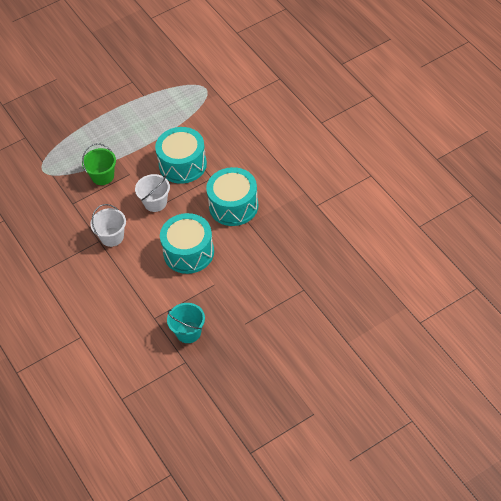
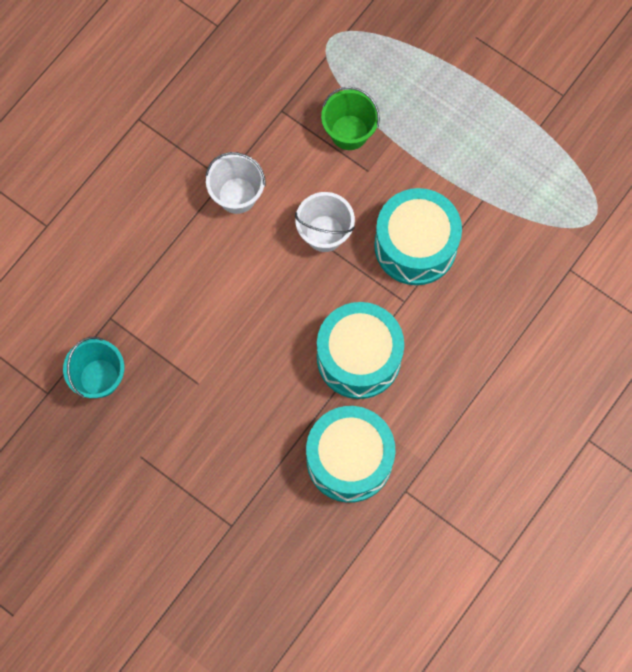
camera: 65 degrees right, 20 degrees up
turquoise drum [160,213,214,274] -> turquoise drum moved to [306,406,395,503]

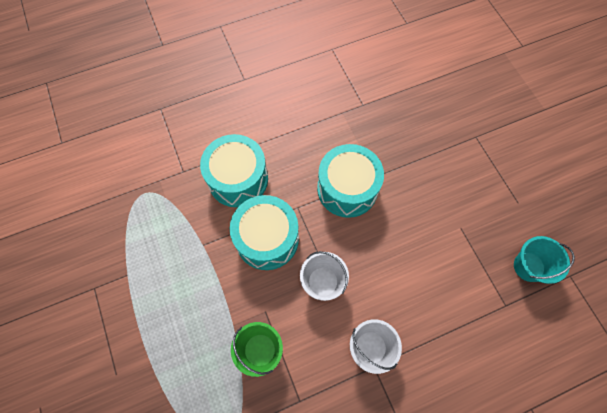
camera: 150 degrees left, 5 degrees down
turquoise drum [306,406,395,503] -> turquoise drum moved to [200,134,268,207]

